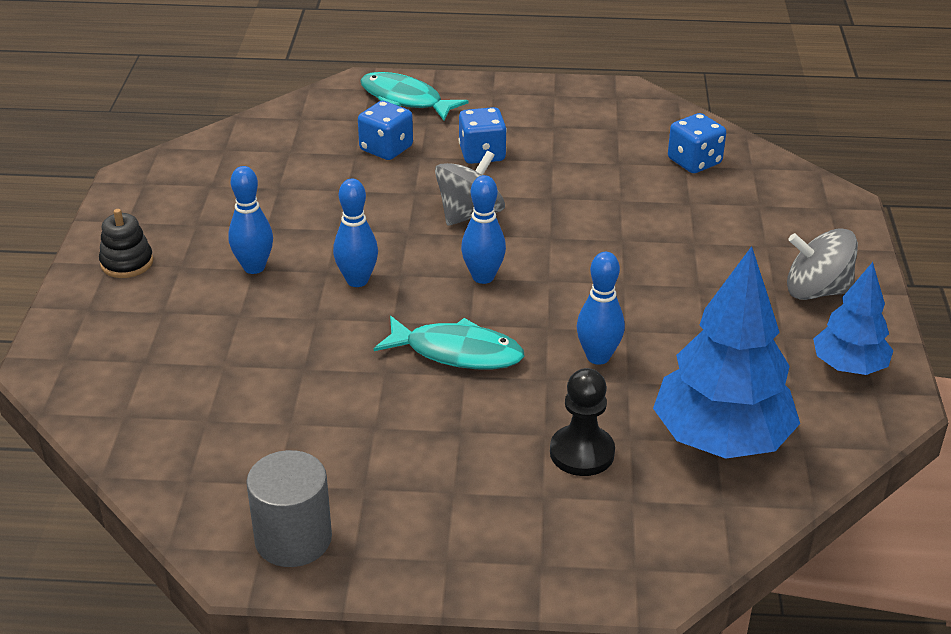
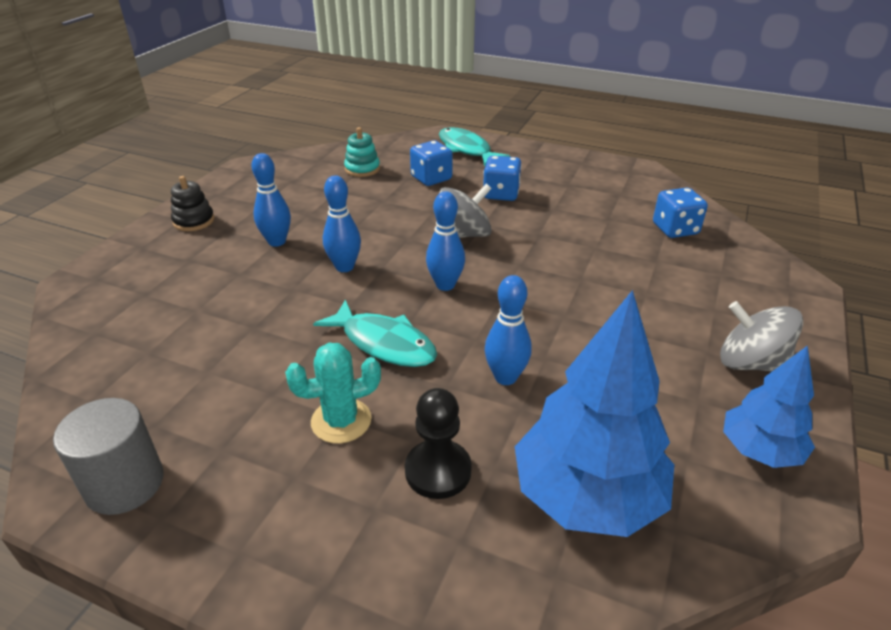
camera: 20 degrees right, 0 degrees up
none -> turquoise cactus [285,343,381,444]
none -> turquoise stacking toy [344,127,380,177]

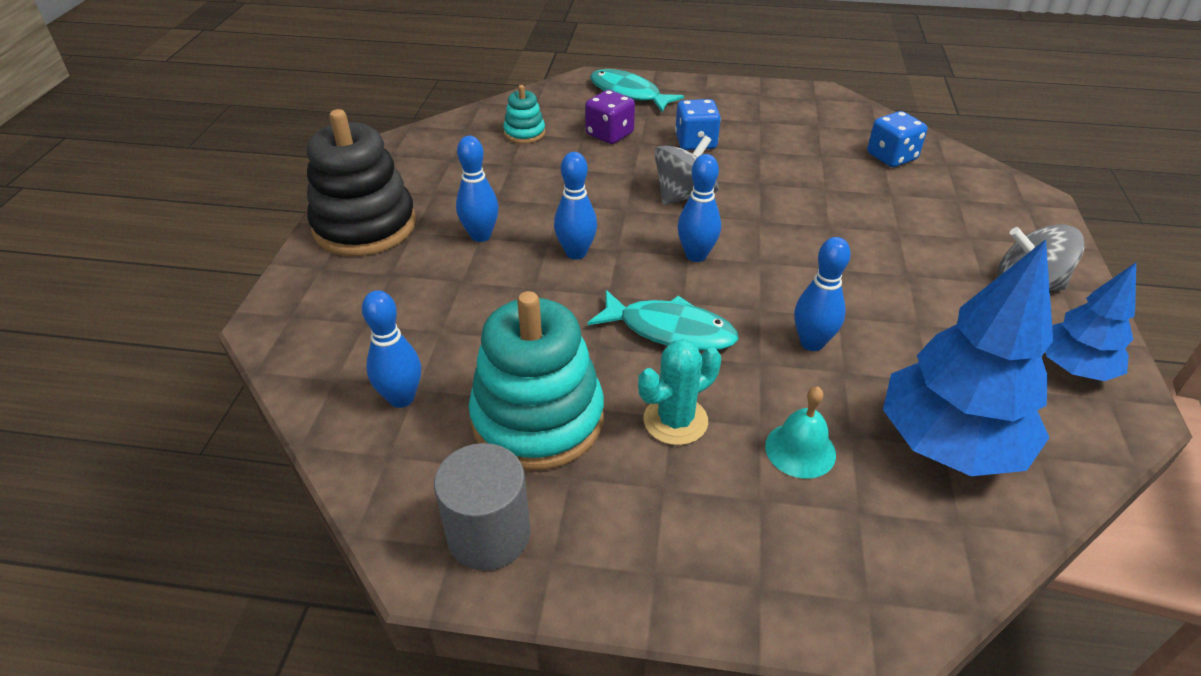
camera: 15 degrees left, 5 degrees up
black stacking toy [171,176,214,231] -> black stacking toy [307,109,416,256], size x2.11
black pawn [405,388,472,499] -> turquoise bell [765,387,836,479]
blue dice [410,140,453,186] -> purple dice [585,90,635,144]
none -> blue bowling pin [362,290,421,408]
none -> turquoise stacking toy [469,291,604,471]

